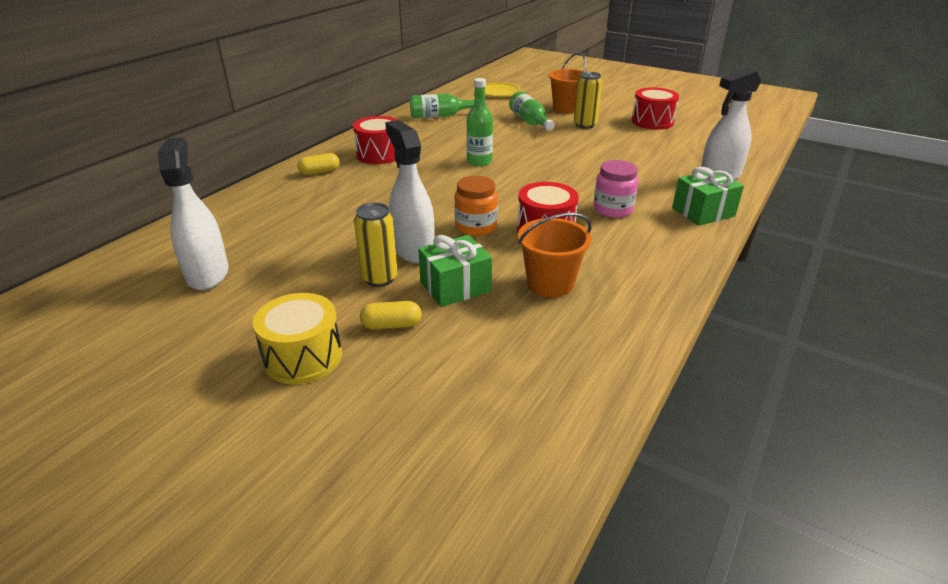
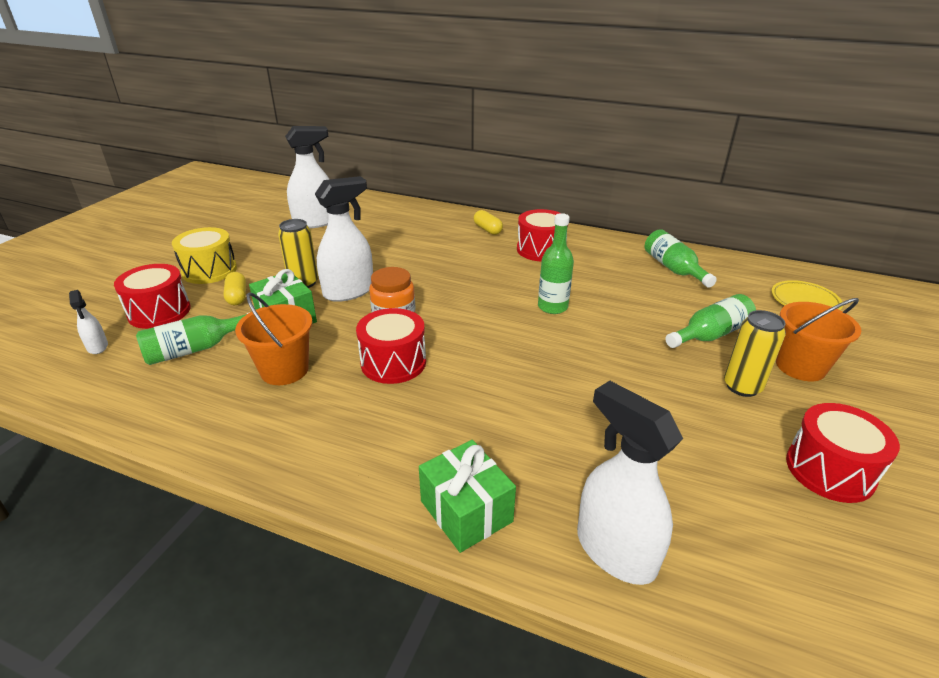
camera: 80 degrees right, 0 degrees up
pink jar [593,160,639,218] -> none
none -> white spray bottle [69,290,108,354]
none -> red drum [114,264,191,329]
none -> green bottle [136,312,250,365]

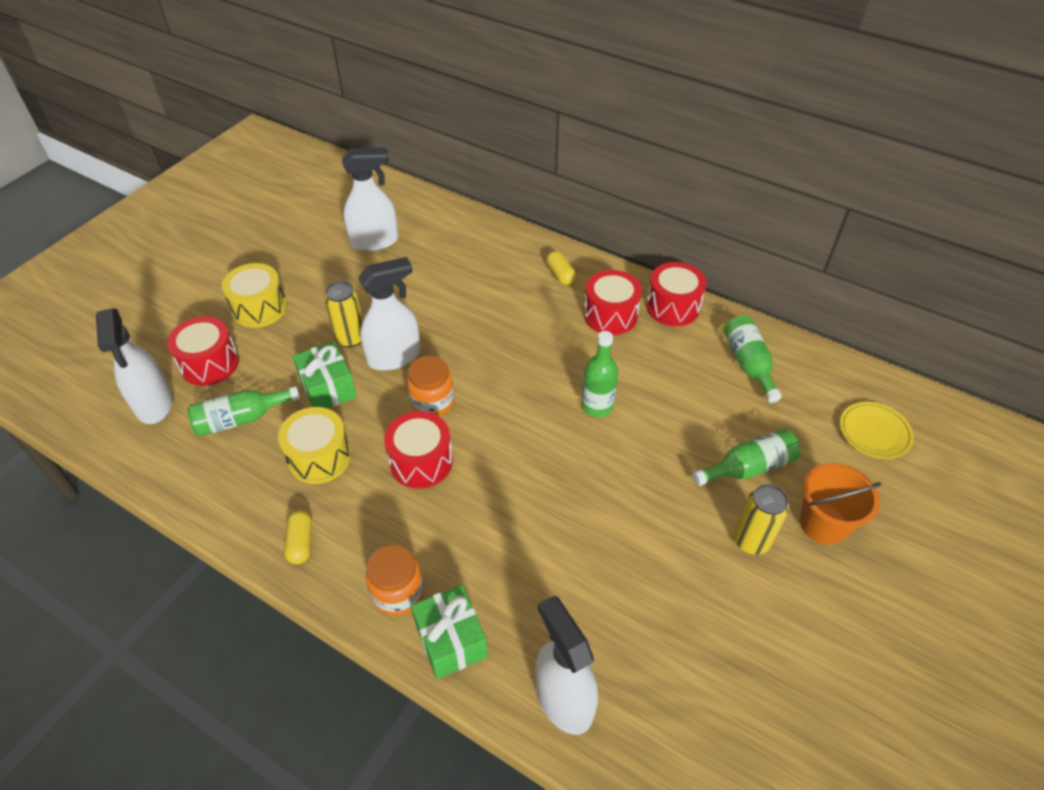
camera: 10 degrees right, 15 degrees up
white spray bottle [69,290,108,354] -> white spray bottle [96,308,173,424], size x2.08
yellow capsule [224,272,246,305] -> yellow capsule moved to [284,510,312,564]
orange bucket [235,292,312,385] -> yellow drum [278,407,351,484]
red drum [786,403,900,503] -> red drum moved to [646,262,706,326]
none -> orange jar [366,545,424,616]

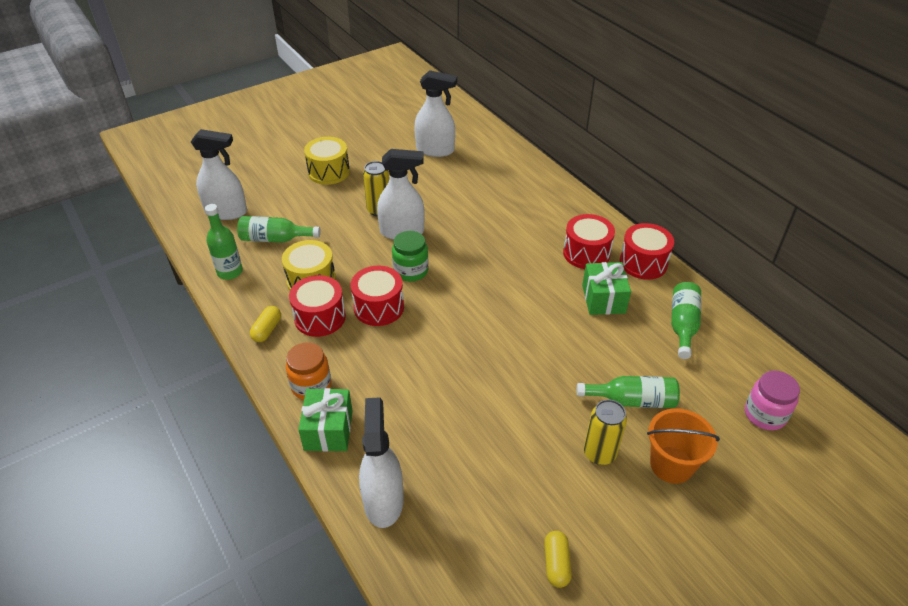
camera: 25 degrees right, 5 degrees down
white spray bottle [96,308,173,424] -> white spray bottle turned 90 degrees counterclockwise [191,129,247,220]
red drum [167,316,239,386] -> red drum moved to [289,275,346,337]
green gift [293,341,357,409] -> green gift moved to [582,262,631,315]
orange jar [407,356,454,416] -> green jar [392,231,429,282]
yellow capsule [546,251,576,285] -> yellow capsule moved to [544,531,572,588]
green bottle [582,331,618,417] -> green bottle moved to [205,204,243,280]
yellow plate [840,402,914,459] -> pink jar [745,371,800,430]

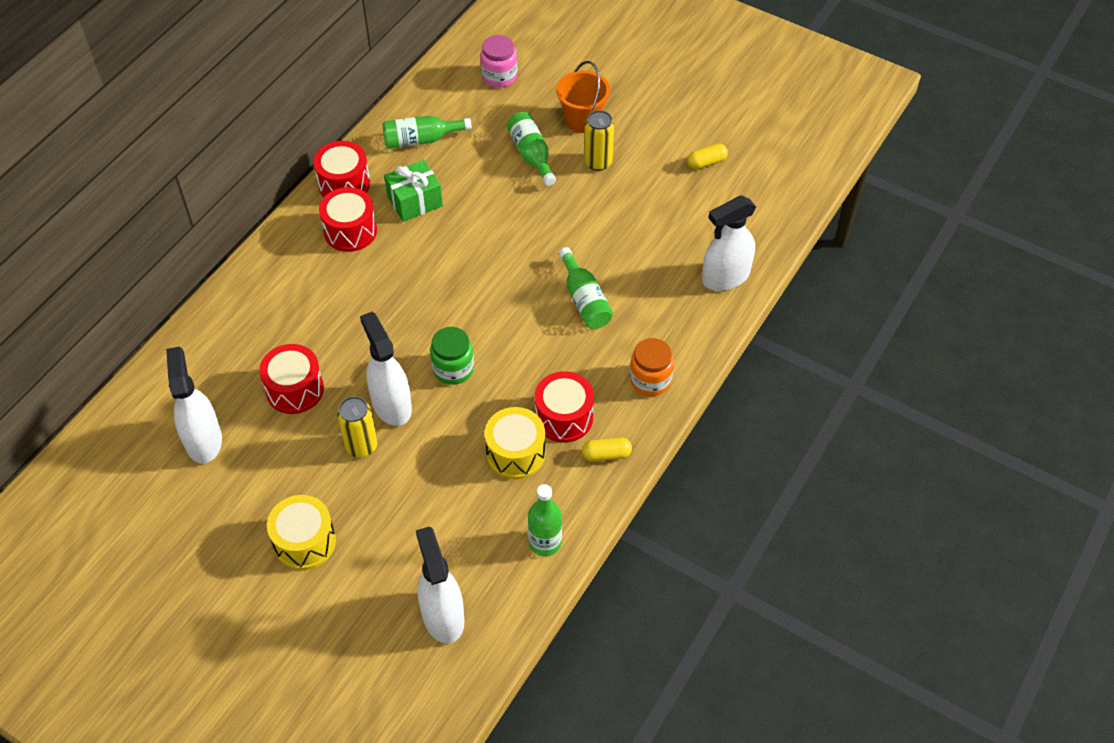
camera: 115 degrees left, 10 degrees up
green bottle [237,216,321,243] -> green bottle moved to [559,247,613,329]
green gift [298,388,353,452] -> none
red drum [351,266,404,326] -> red drum moved to [259,344,324,414]

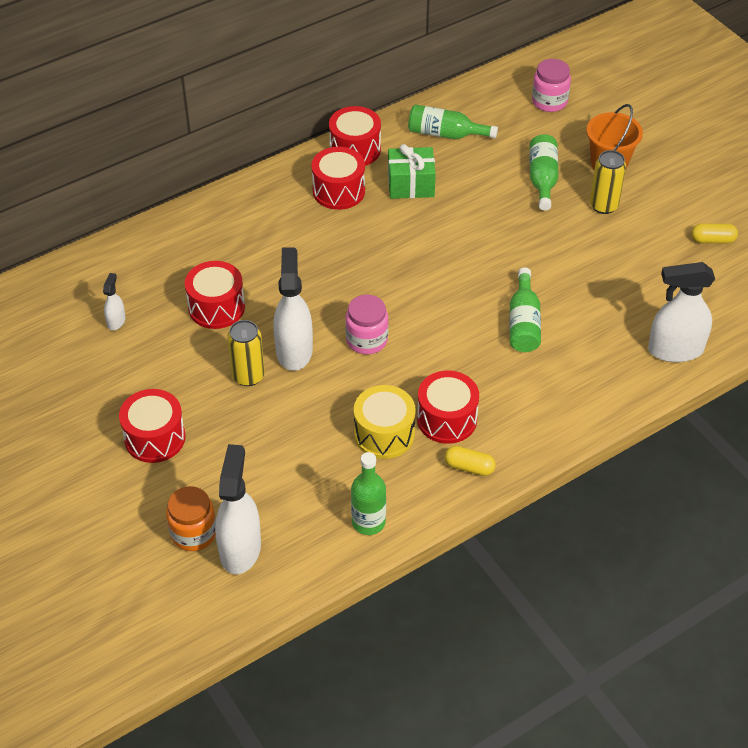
camera: 25 degrees right, 5 degrees down
white spray bottle [166,346,222,463] -> white spray bottle [103,273,126,330], size x0.48
yellow drum [267,495,336,570] -> red drum [119,389,185,463]
green jar [430,327,474,385] -> pink jar [345,295,389,354]
orange jar [630,338,674,396] -> orange jar moved to [166,486,216,551]

